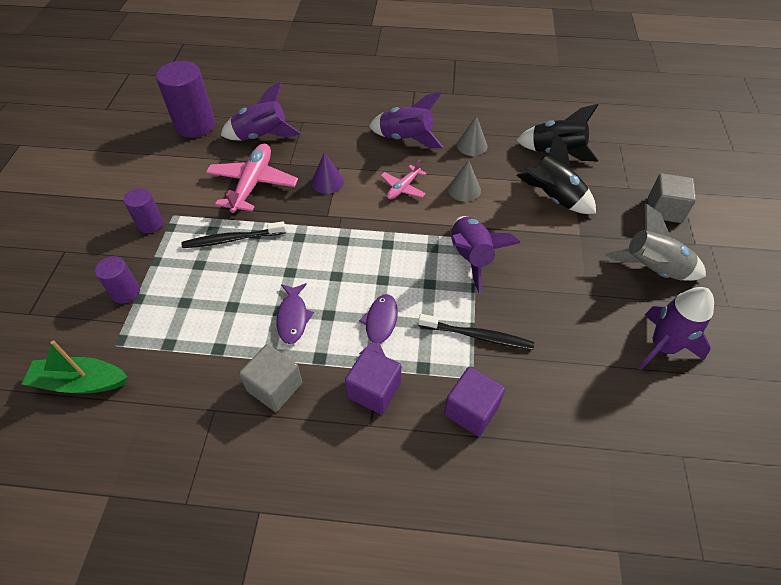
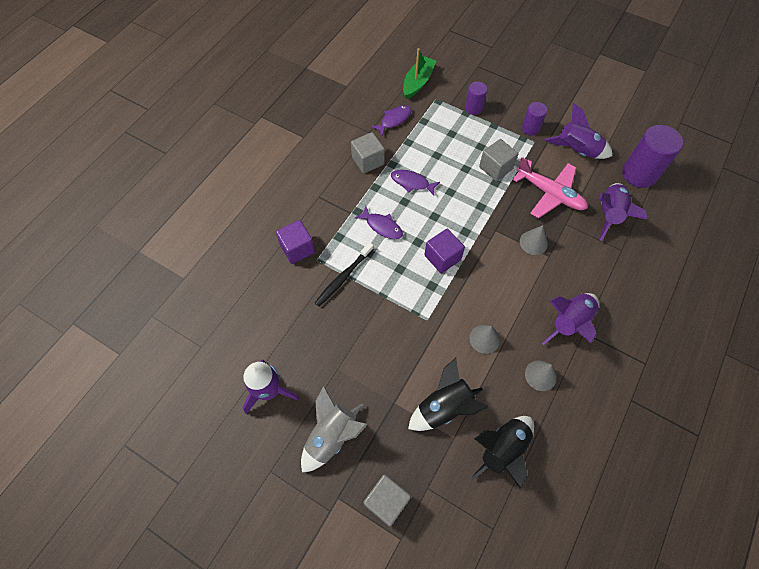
camera: 115 degrees right, 10 degrees up
black toothbrush [182,221,286,248] -> grey cube [479,139,518,181]
purple cone [312,152,344,194] -> grey cone [520,225,548,255]
purple cube [345,348,401,415] -> purple cube moved to [425,229,465,274]
pink plane [381,160,427,199] -> none
purple rocket [451,216,520,293] -> purple rocket moved to [545,103,612,159]
none -> purple fish [371,105,411,137]

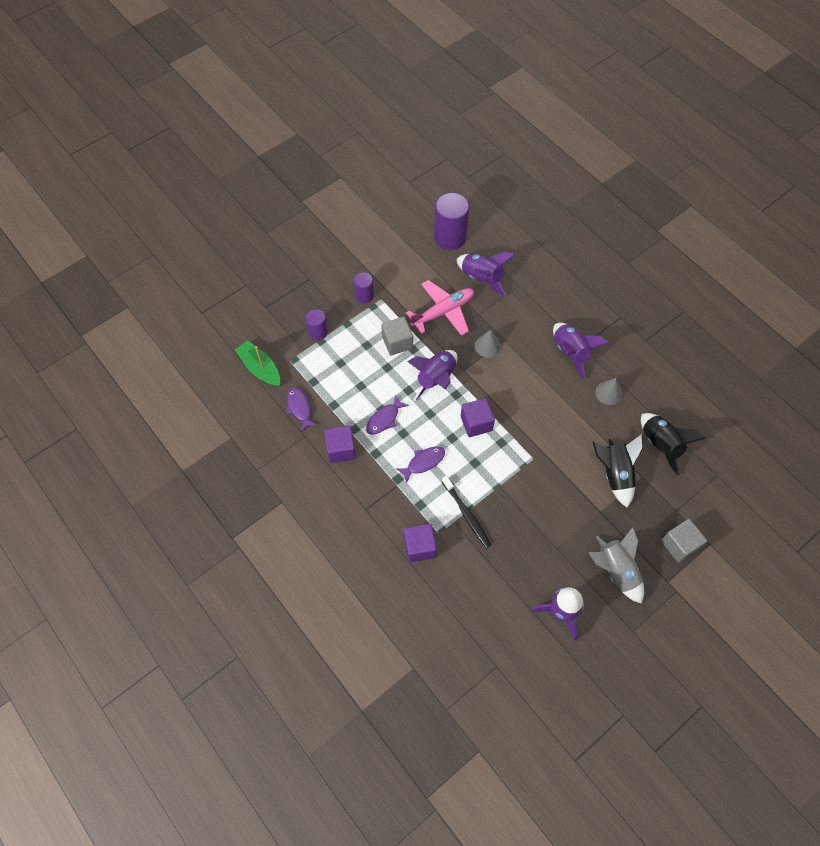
camera: 70 degrees left, 0 degrees up
grey cube [351,132,385,174] -> purple cube [324,425,356,463]
grey cone [469,325,500,354] -> none
purple rocket [545,103,612,159] -> purple rocket moved to [407,350,458,401]

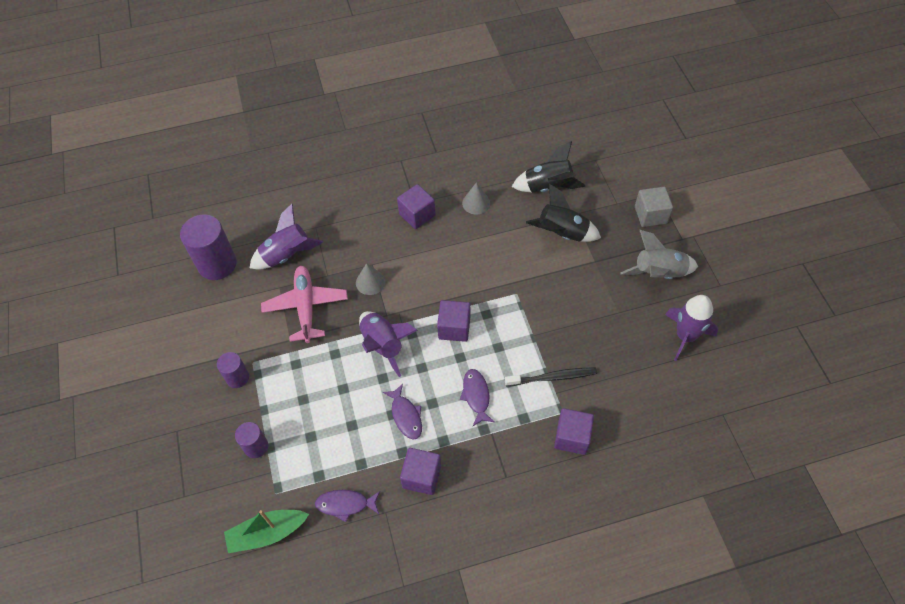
camera: 65 degrees left, 5 degrees down
grey cube [381,317,413,355] -> none
purple rocket [553,323,609,380] -> purple cube [397,184,436,229]

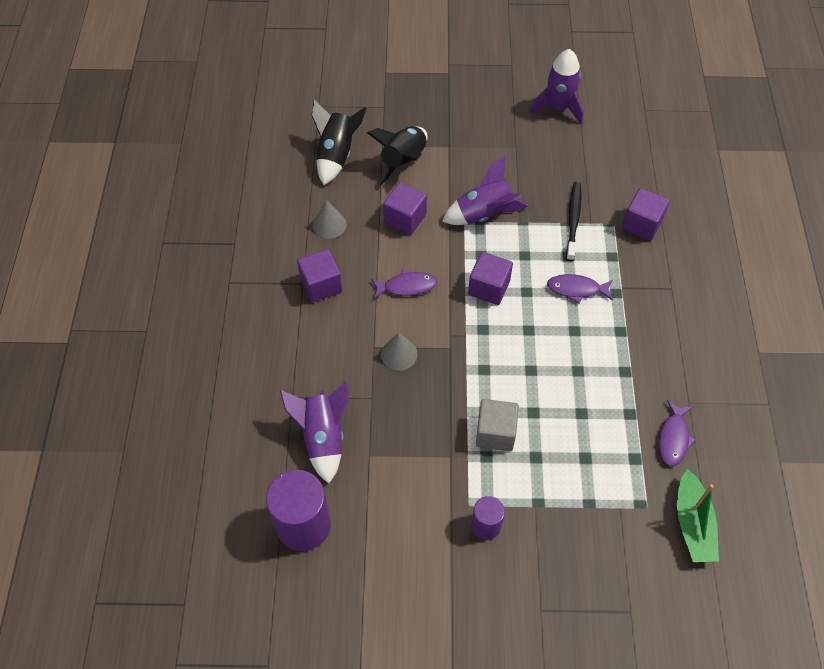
camera: 75 degrees left, 0 degrees up
purple cylinder [235,422,268,458] -> none
pink plane [261,266,348,343] -> none
purple rocket [359,311,418,377] -> purple rocket moved to [442,156,529,225]
purple fish [383,384,422,439] -> purple fish moved to [371,269,437,299]
purple cube [400,448,441,495] -> purple cube moved to [383,182,427,235]
grey rocket [620,230,698,279] -> none
grey cube [635,187,673,227] -> grey cube moved to [476,399,519,451]

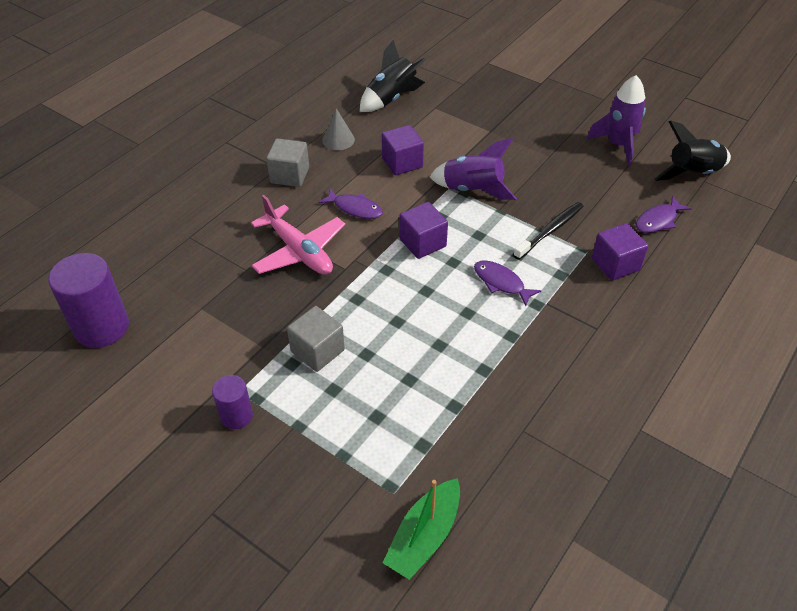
camera: 35 degrees right, 10 degrees down
purple rocket [280,380,348,484] -> none
purple cube [297,249,342,302] -> grey cube [266,138,309,187]
black rocket [367,126,428,187] -> black rocket moved to [655,121,731,181]
grey cone [381,332,418,371] -> pink plane [251,195,345,275]
purple fish [658,400,696,466] -> purple fish moved to [636,196,692,233]

